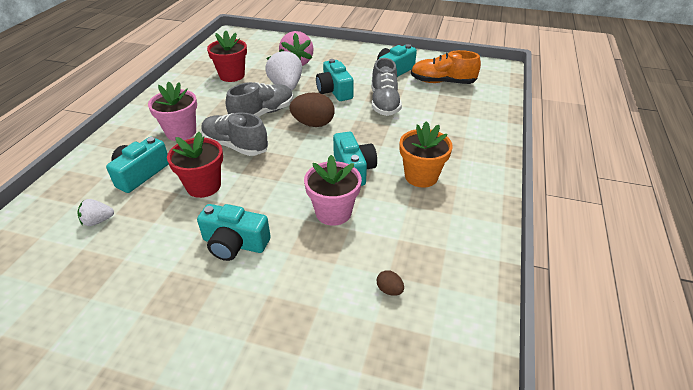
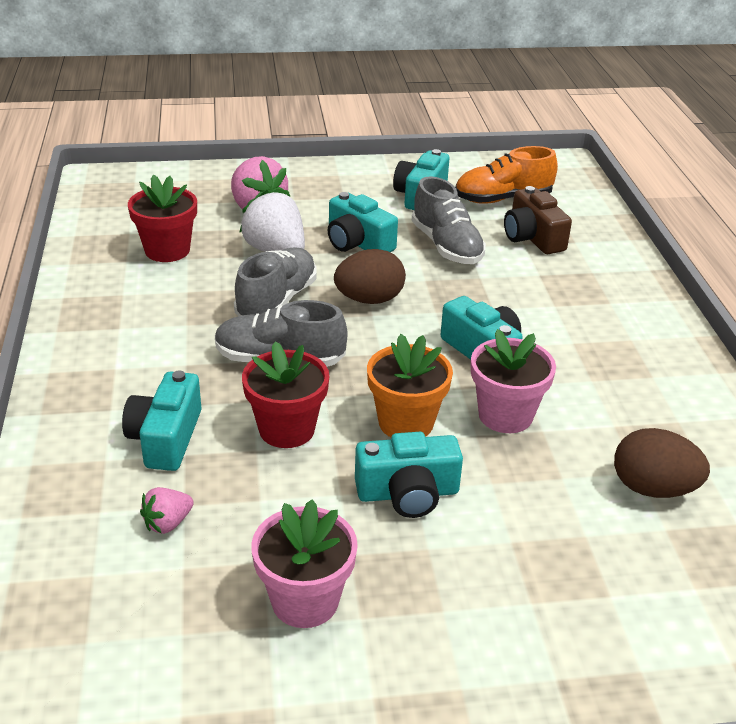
camera: 25 degrees left, 5 degrees down
white strawberry [78,199,114,226] -> pink strawberry [140,487,194,534]
pink flower pot [148,82,197,141] -> pink flower pot moved to [251,499,358,628]
brown egg [377,270,404,296] -> brown egg [614,428,710,498], size x2.16
orange flower pot [400,121,453,188] -> orange flower pot moved to [367,334,453,437]
none -> brown camera [504,186,572,254]

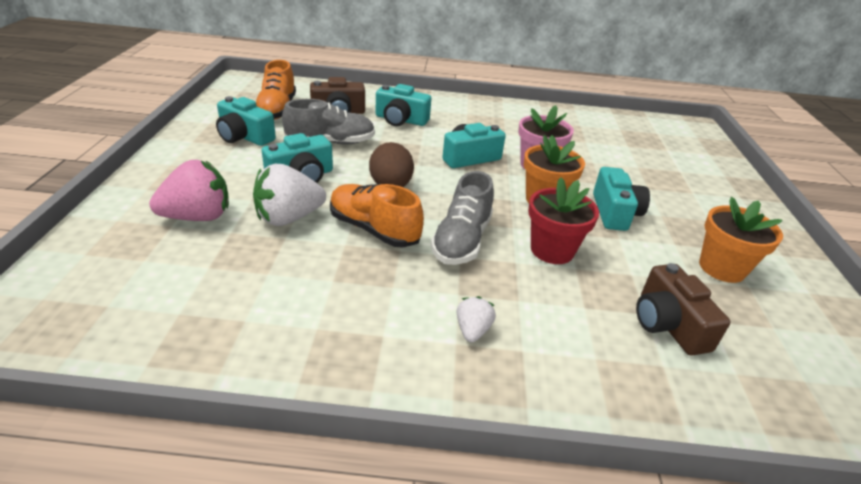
camera: 80 degrees left, 0 degrees up
turquoise camera [122,370,201,471] -> turquoise camera moved to [376,84,431,126]
red flower pot [128,174,197,262] -> none
pink strawberry [140,487,194,534] -> brown camera [636,263,730,356]
grey shoe [234,248,317,316] -> orange shoe [330,184,424,248]
pink flower pot [251,499,358,628] -> orange flower pot [699,197,783,283]
brown egg [614,428,710,498] -> none
none -> white strawberry [457,296,496,342]

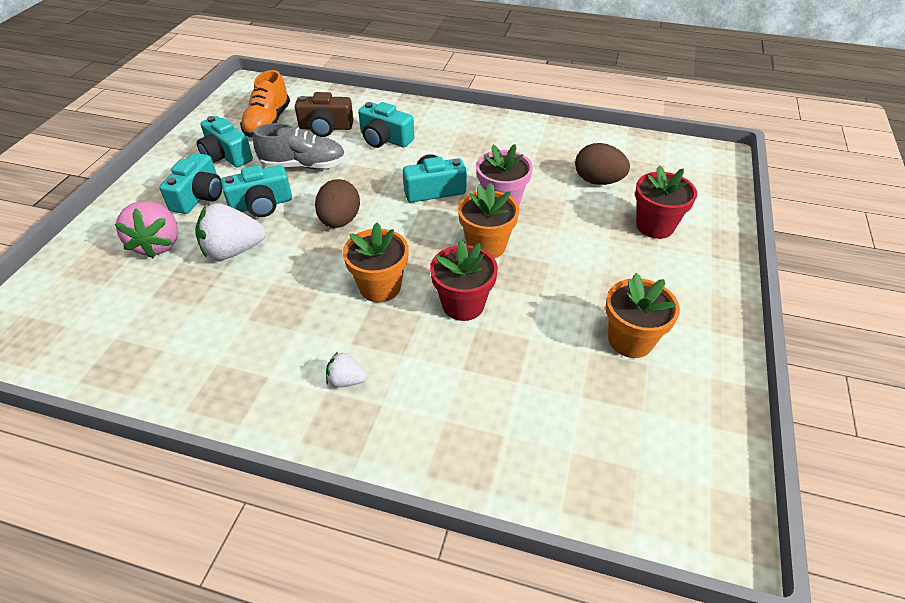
camera: 15 degrees right, 10 degrees up
pink strawberry [149,160,229,221] -> pink strawberry turned 90 degrees clockwise [115,201,178,258]
orange shoe [330,184,424,248] -> none
grey shoe [431,171,494,265] -> orange flower pot [343,223,409,302]
white strawberry [457,296,496,342] -> white strawberry turned 105 degrees counterclockwise [326,352,367,388]
turquoise camera [593,167,650,231] -> turquoise camera moved to [159,153,222,214]
brown camera [636,263,730,356] -> none
none -> brown egg [575,143,630,185]
none -> red flower pot [635,165,697,239]

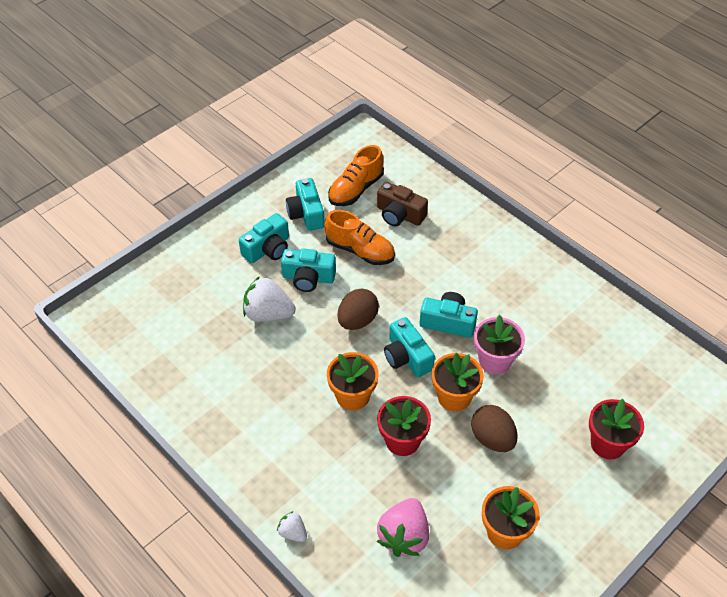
camera: 30 degrees right, 5 degrees up
pink strawberry [115,201,178,258] -> pink strawberry moved to [377,498,429,557]
grey shoe [253,123,346,169] -> orange shoe [324,210,395,265]
white strawberry [326,352,367,388] -> white strawberry moved to [277,511,307,542]
turquoise camera [358,102,414,148] -> turquoise camera moved to [384,317,435,377]
brown egg [575,143,630,185] -> brown egg moved to [471,405,518,452]

